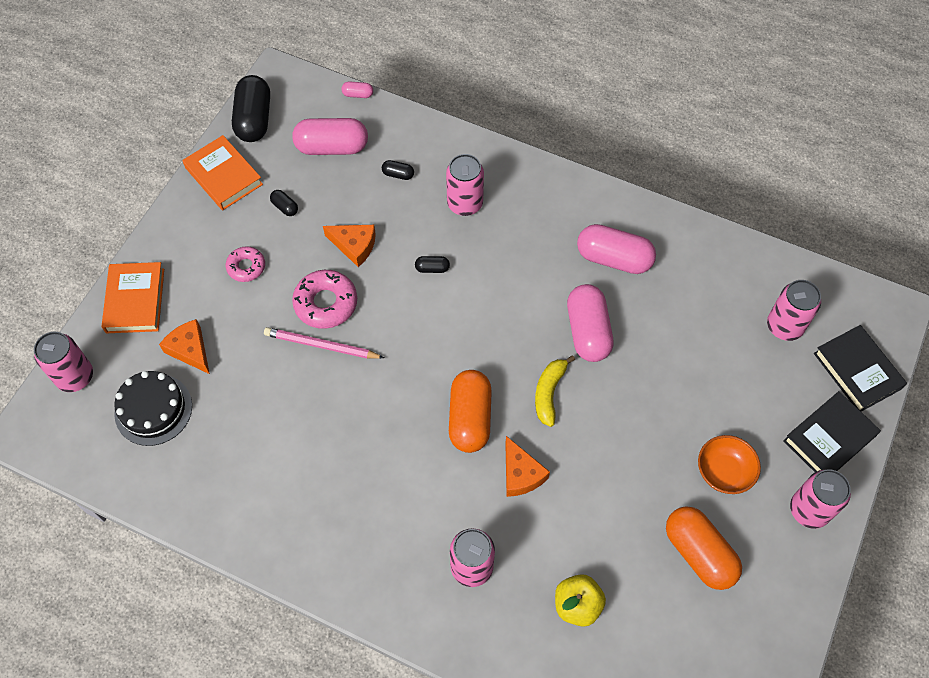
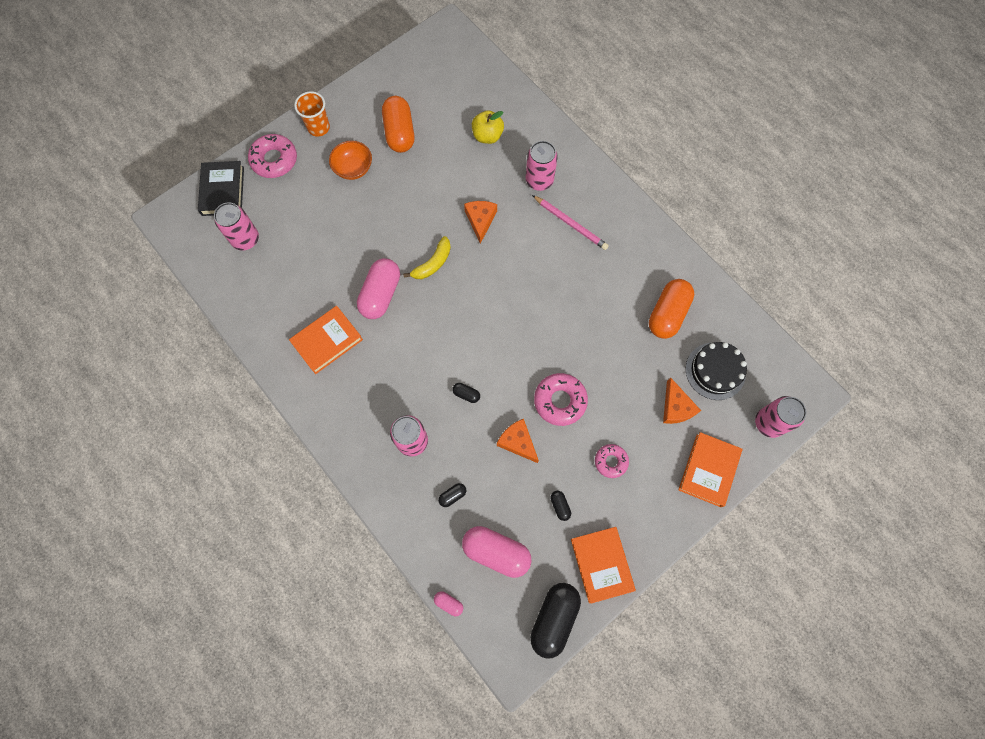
camera: 155 degrees left, 10 degrees up
pink pencil [264,327,384,359] -> pink pencil moved to [532,195,609,250]
black capsule [382,160,414,180] -> black capsule turned 75 degrees counterclockwise [438,483,466,507]
orange capsule [449,370,492,453] -> orange capsule moved to [649,279,694,339]
pink capsule [577,224,656,274] -> orange book [289,306,363,374]
black book [783,391,881,472] -> pink donut [248,134,297,178]
pink can [790,469,851,529] -> orange cup [294,91,330,137]

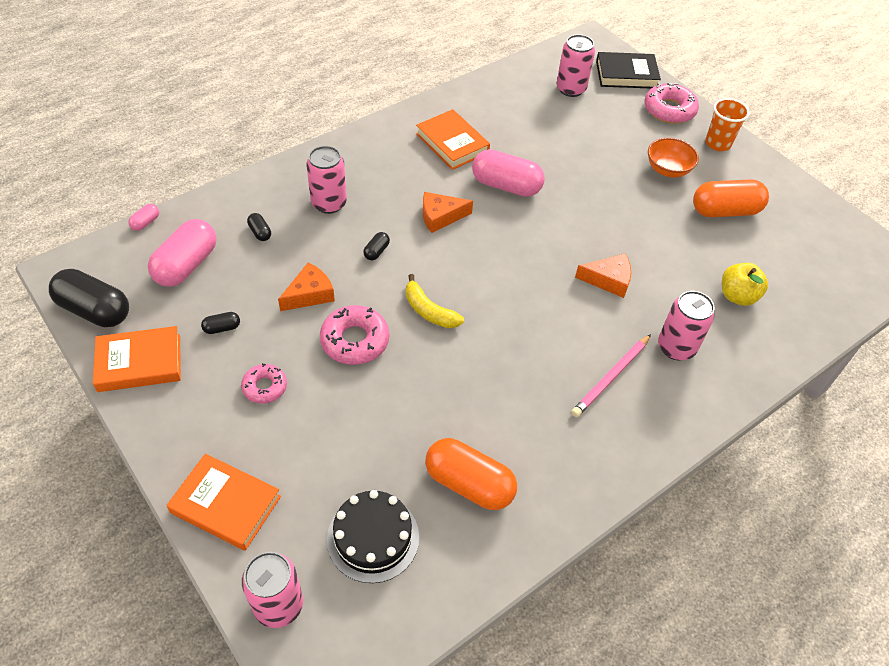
camera: 90 degrees right, 20 degrees down
yellow banana [403,236,451,279] -> yellow banana moved to [406,274,464,328]
orange cheese [663,377,701,424] -> orange cheese moved to [423,192,473,233]

